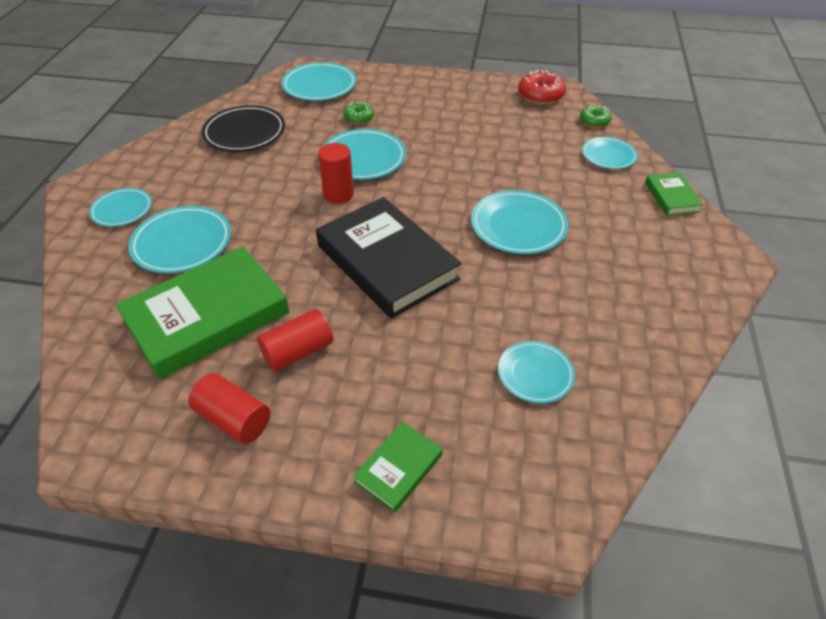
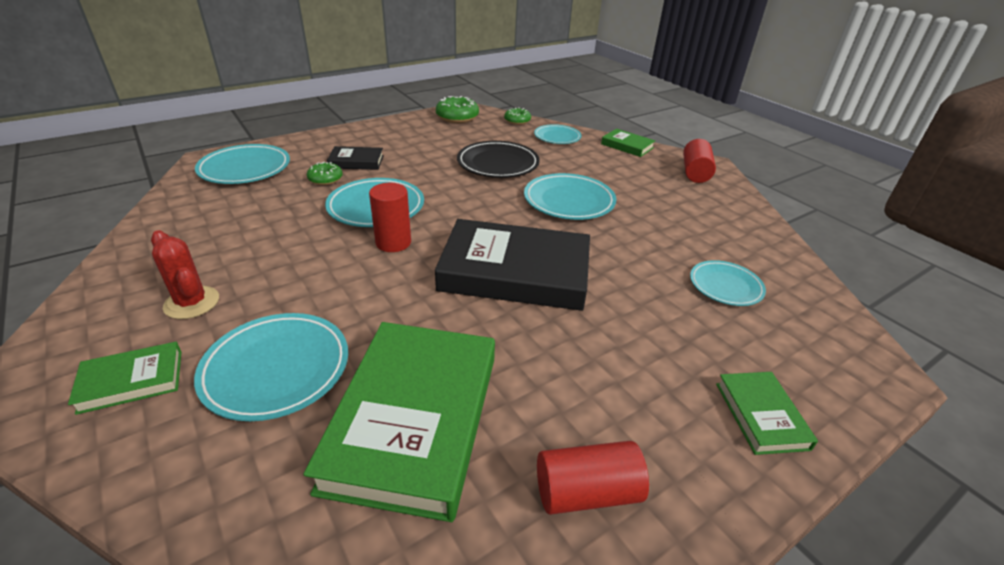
camera: 45 degrees left, 10 degrees down
turquoise plate [89,188,152,227] -> green book [68,342,181,415]
black plate [202,105,285,152] -> black plate moved to [457,141,540,178]
red cylinder [257,309,333,371] -> red cylinder moved to [683,139,716,183]
red donut [518,70,566,105] -> green donut [436,96,479,123]
none -> red cactus [151,230,219,319]
none -> black book [327,146,384,170]

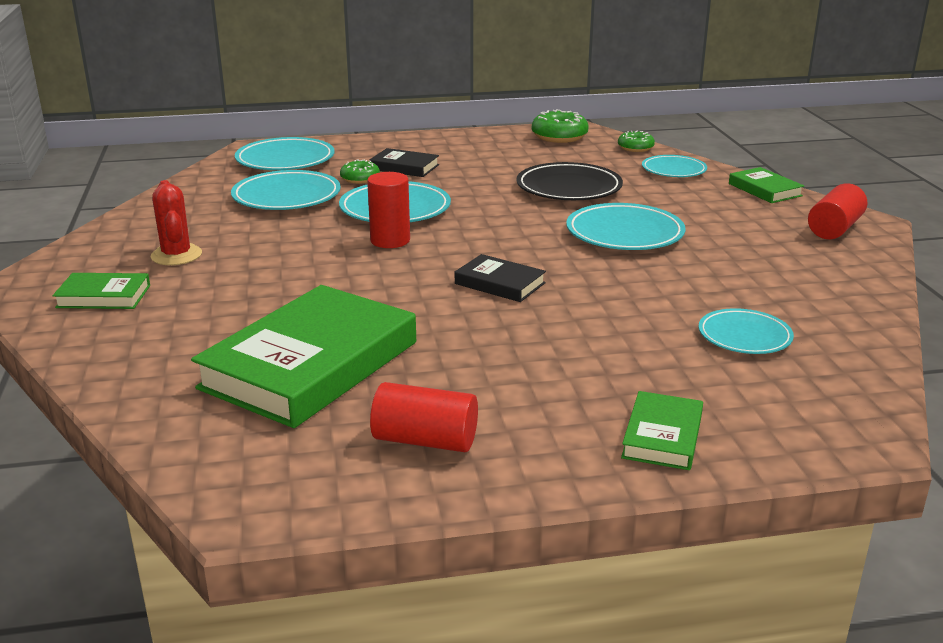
camera: 25 degrees right, 10 degrees down
turquoise plate [194,313,348,421] -> turquoise plate moved to [231,170,341,210]
black book [435,219,590,311] -> black book [455,254,546,302], size x0.47

